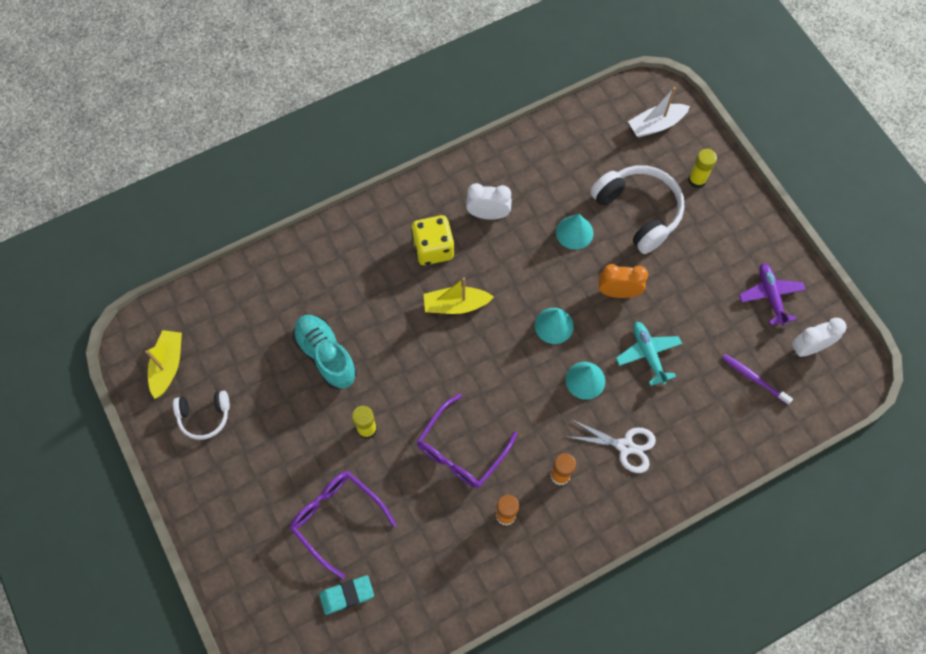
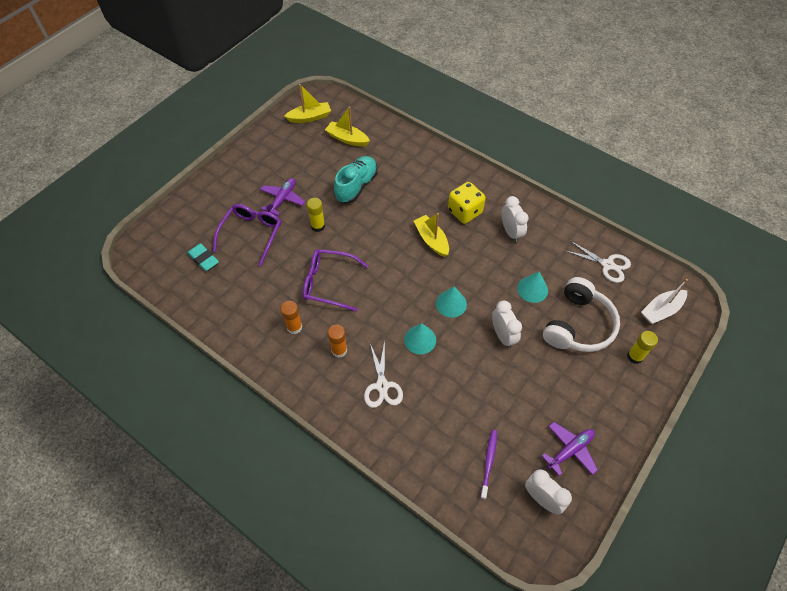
camera: 65 degrees right, 10 degrees down
white headphones [173,391,230,440] -> none
orange clock [599,264,648,298] -> white clock [492,301,522,348]
turquoise plane [616,322,682,386] -> none
white boat [628,87,690,137] -> white boat turned 75 degrees counterclockwise [641,279,688,324]
none -> purple plane [260,178,305,216]
none -> yellow boat [325,106,370,147]
none -> white scissors [564,241,631,283]

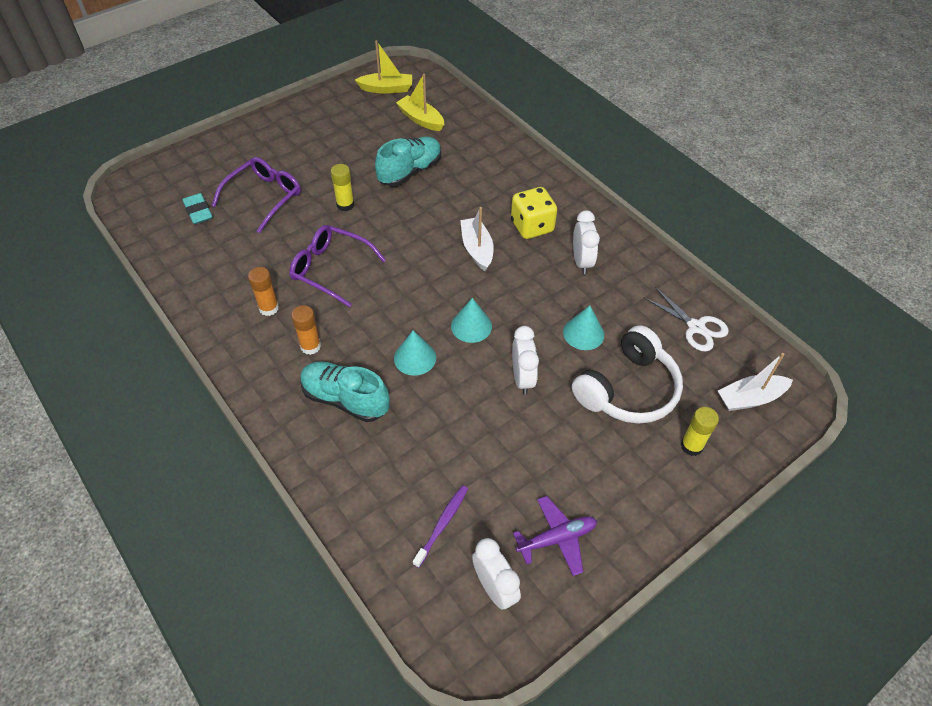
camera: 15 degrees right, 5 degrees down
purple plane [260,178,305,216] -> none
white scissors [364,341,403,408] -> turquoise shoe [300,361,390,422]
yellow boat [414,213,449,257] -> white boat [460,207,494,271]

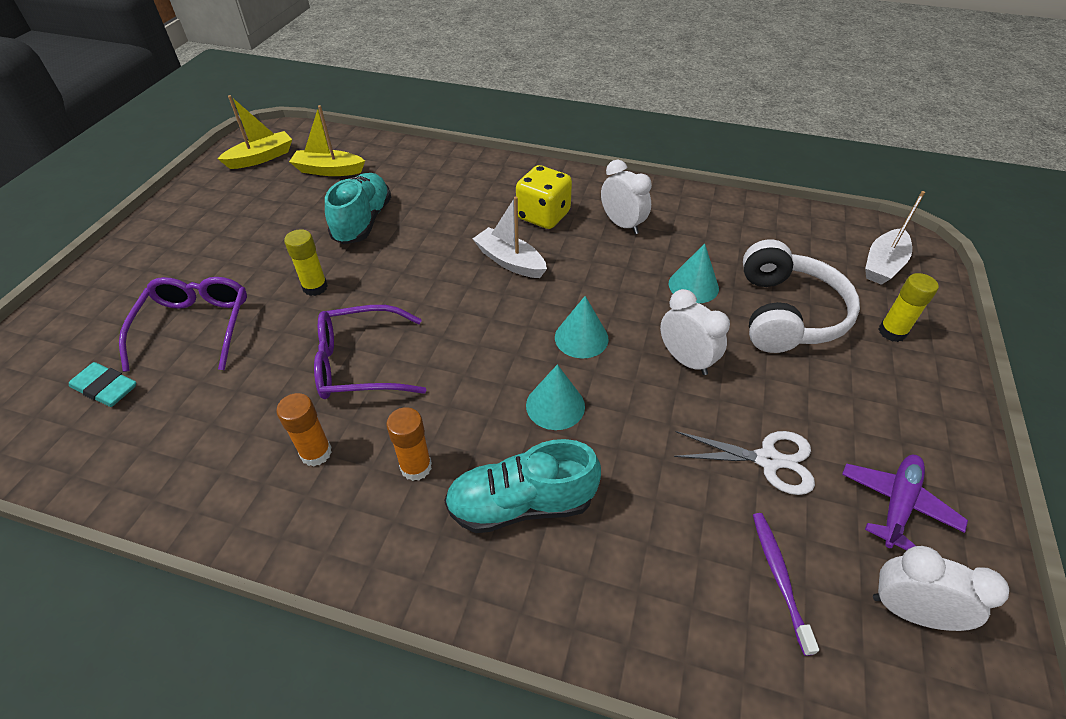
camera: 35 degrees left, 5 degrees down
white scissors [643,287,729,352] -> white scissors moved to [674,431,815,495]

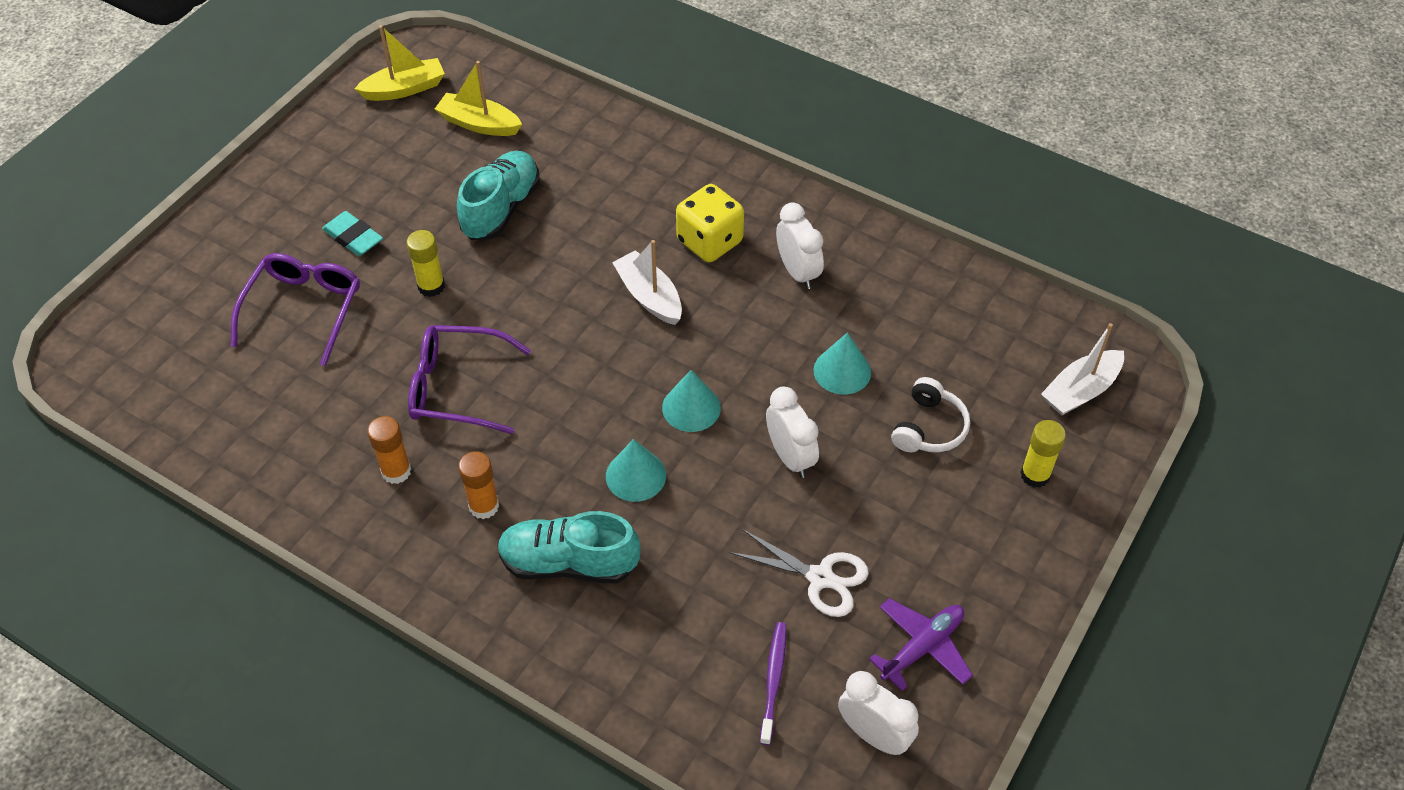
camera: 15 degrees right, 5 degrees up
turquoise eraser [69,362,137,407] -> turquoise eraser moved to [322,211,383,256]
white headphones [743,239,860,353] -> white headphones [891,377,970,452], size x0.57

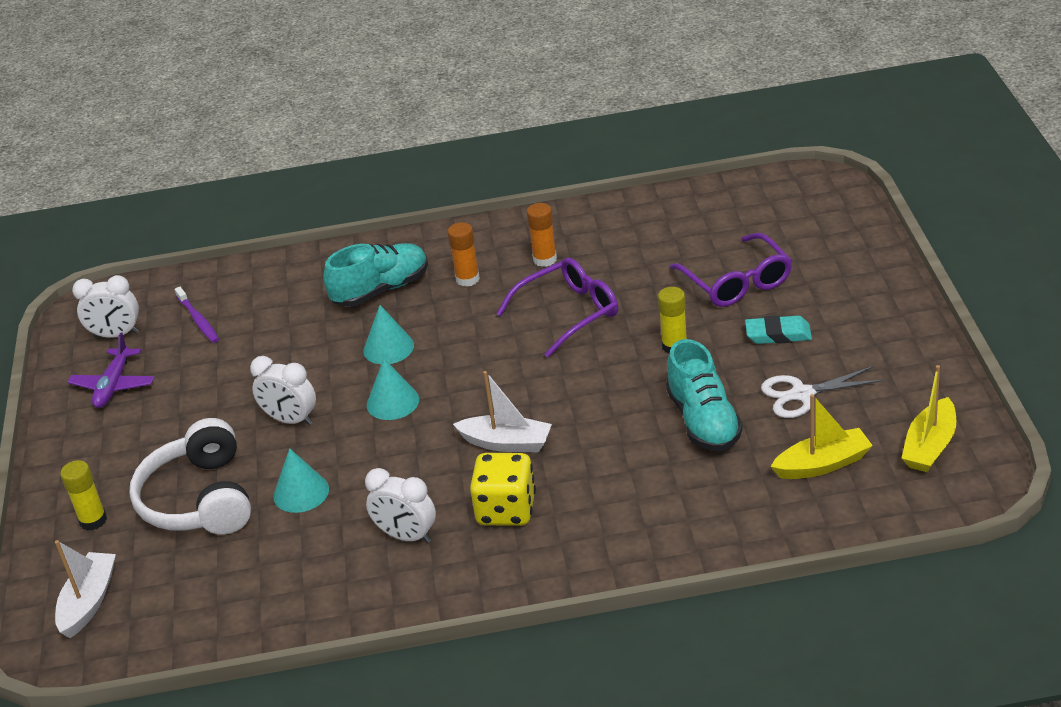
camera: 145 degrees right, 15 degrees down
white scissors [729,529,869,617] -> white scissors moved to [761,366,884,418]
white headphones [891,377,970,452] -> white headphones [129,418,251,535], size x1.75

